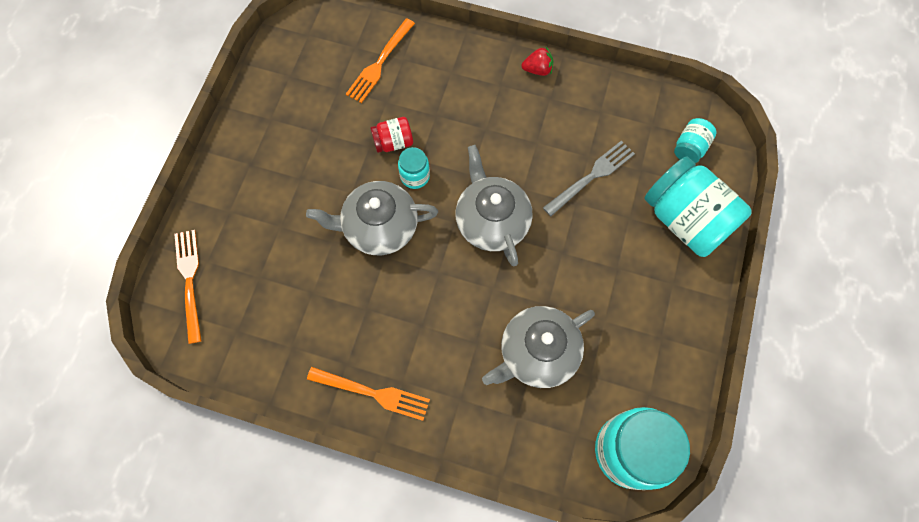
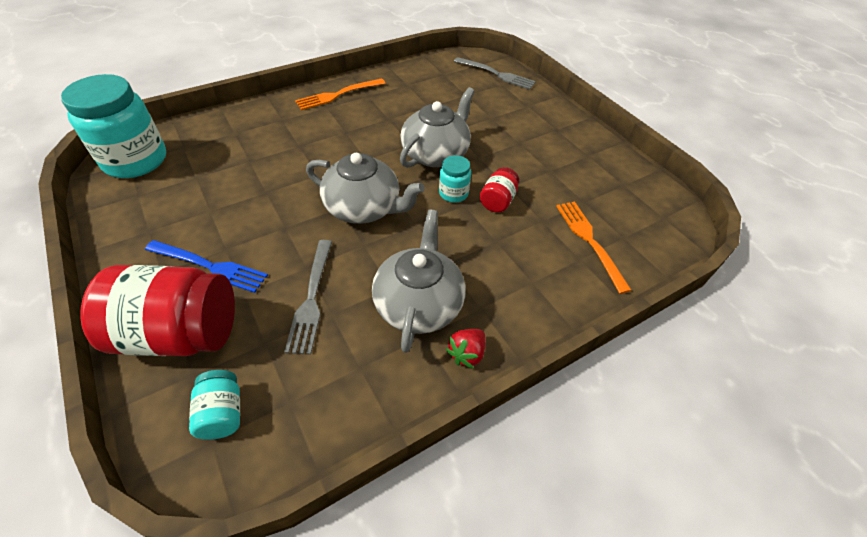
camera: 130 degrees right, 20 degrees down
orange fork [174,230,202,344] -> grey fork [454,57,536,90]
grey teapot [482,306,595,388] -> grey teapot moved to [372,210,466,353]
turquoise jar [644,156,751,257] -> red jar [80,265,235,356]
none -> blue fork [145,240,268,293]

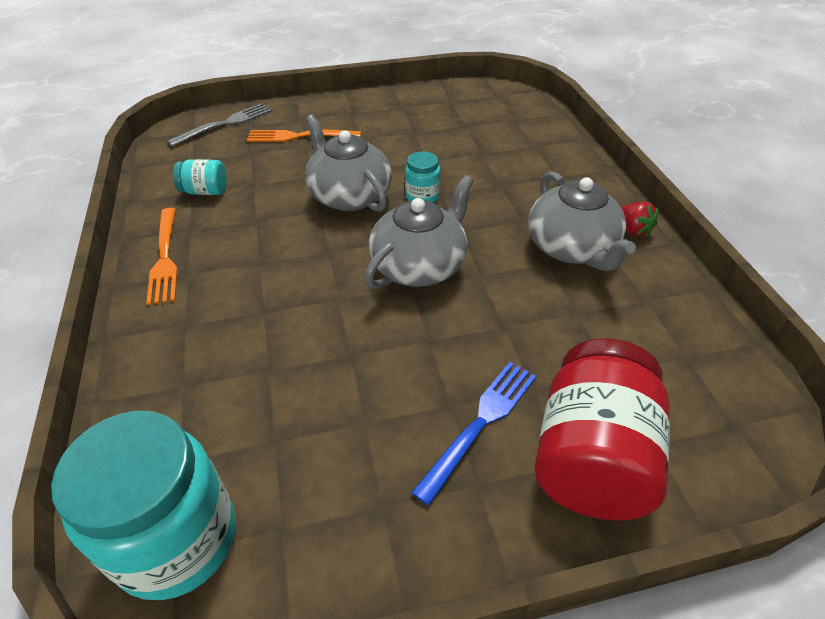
camera: 70 degrees left, 5 degrees down
turquoise jar [189,370,240,440] -> turquoise jar moved to [173,159,227,195]
grey fork [284,240,332,355] -> none
grey teapot [372,210,466,353] -> grey teapot turned 135 degrees counterclockwise [528,171,636,271]
red jar [480,167,519,212] -> none
orange fork [556,202,632,294] -> orange fork moved to [247,130,361,142]

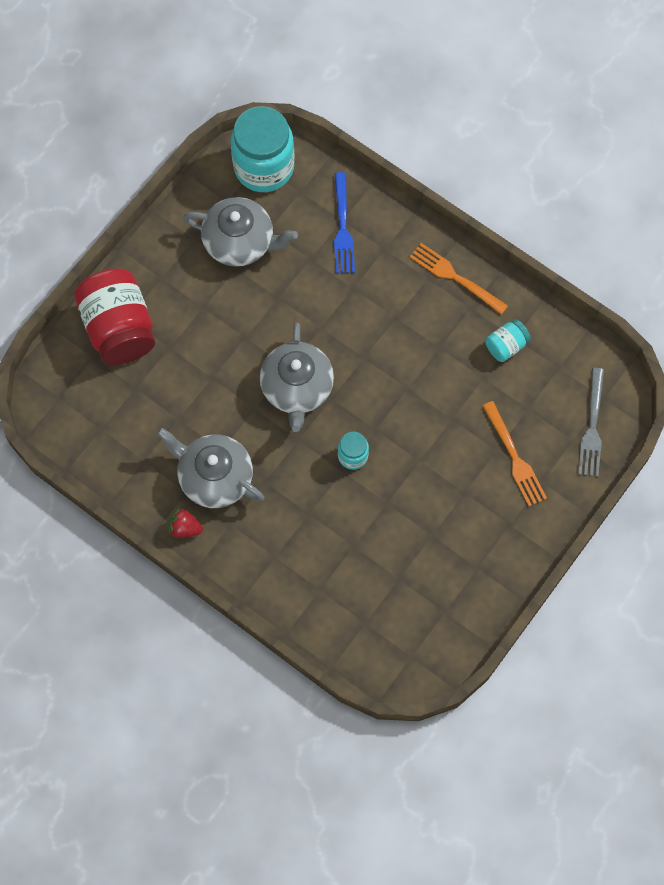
camera: 140 degrees right, 25 degrees up
orange fork [247,130,361,142] -> orange fork turned 105 degrees clockwise [483,401,547,506]
grey teapot [305,115,392,212] -> grey teapot moved to [183,197,298,267]
blue fork [411,362,536,505] -> blue fork moved to [334,172,355,273]

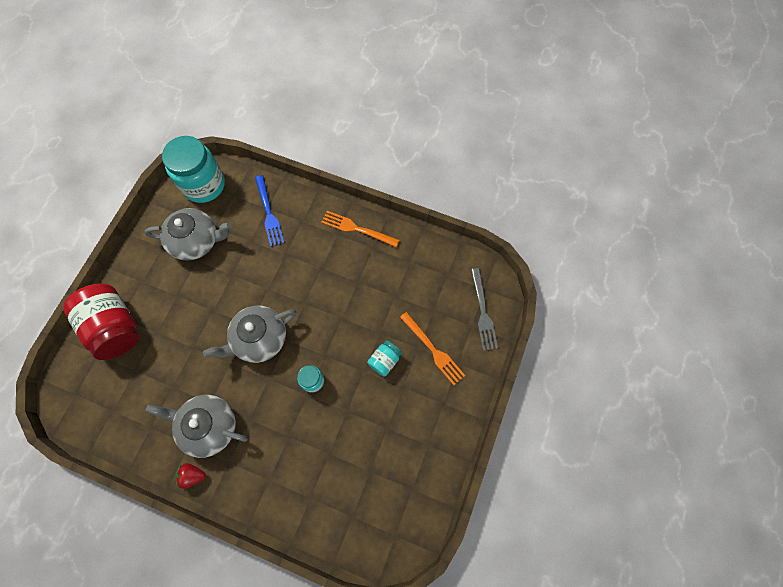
camera: 15 degrees left, 0 degrees up
grey teapot [260,323,334,432] -> grey teapot turned 75 degrees clockwise [203,305,296,363]
turquoise jar [485,319,531,362] -> turquoise jar moved to [367,340,402,377]

